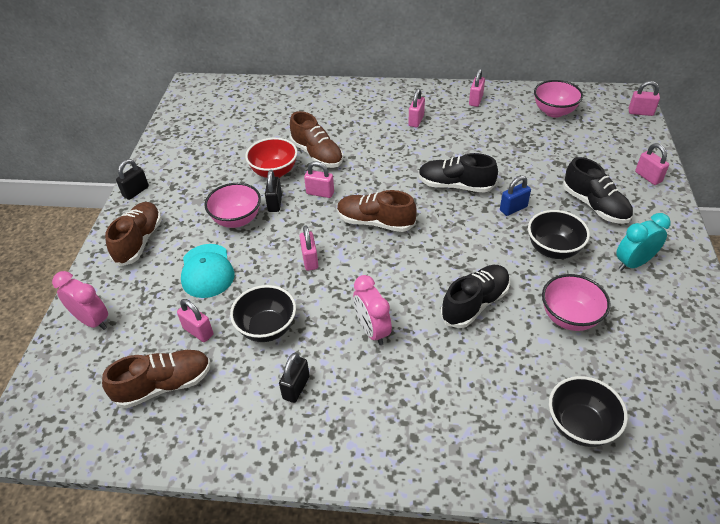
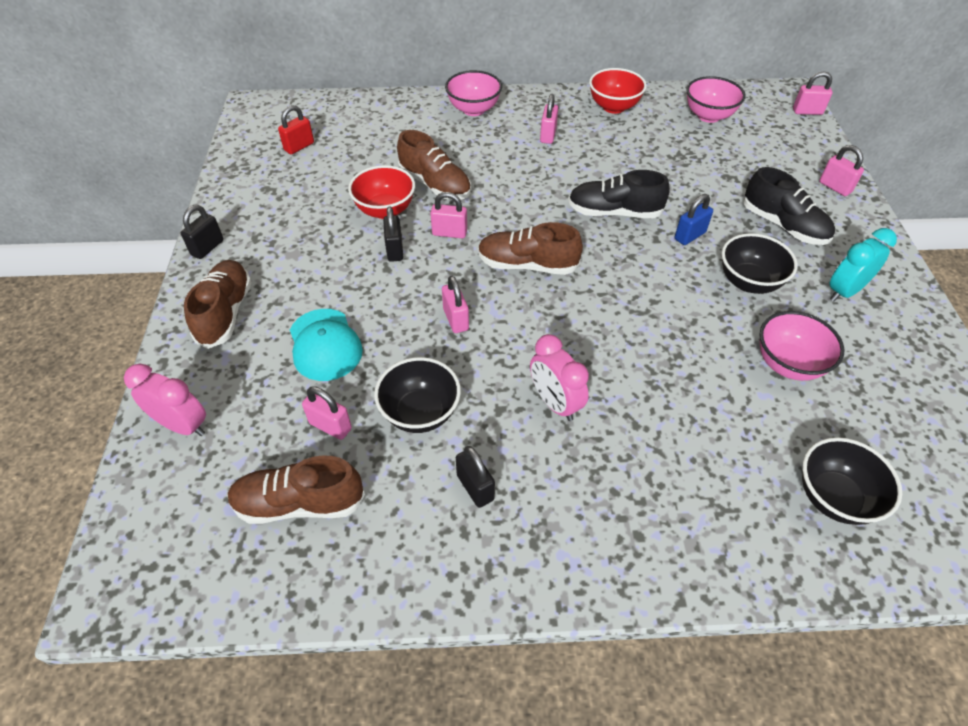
camera: 10 degrees left, 5 degrees up
brown shoe [102,350,211,408] -> brown shoe turned 150 degrees counterclockwise [227,455,365,524]
pink bowl [204,183,261,228] -> pink bowl moved to [445,70,502,116]
black padlock [279,353,310,403] -> black padlock turned 45 degrees counterclockwise [456,446,495,508]
black shoe [440,265,510,328] -> none
pink padlock [469,68,485,107] -> red bowl [589,68,647,114]
none -> red padlock [278,105,314,154]

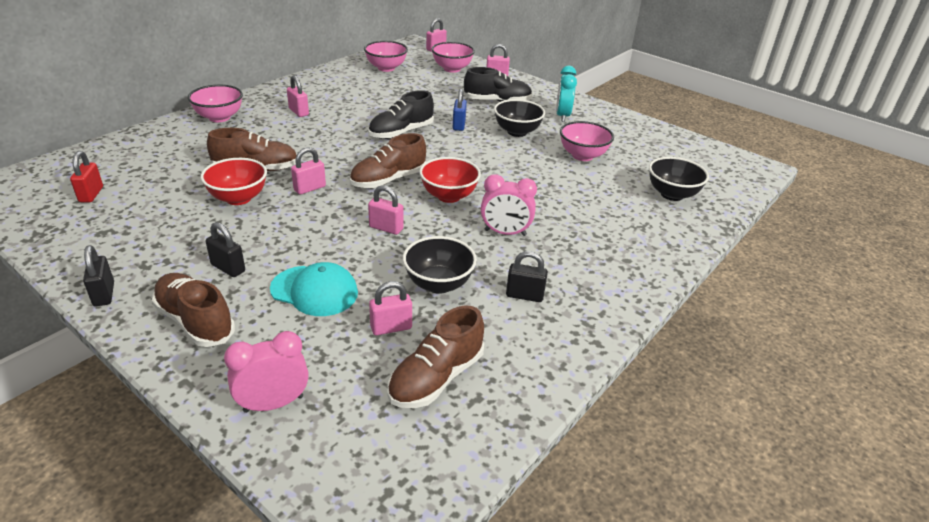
camera: 50 degrees left, 15 degrees down
black padlock [383,207,403,262] -> black padlock moved to [206,222,245,277]
red bowl [589,68,647,114] -> red bowl moved to [419,157,481,203]
none -> pink bowl [431,42,475,73]

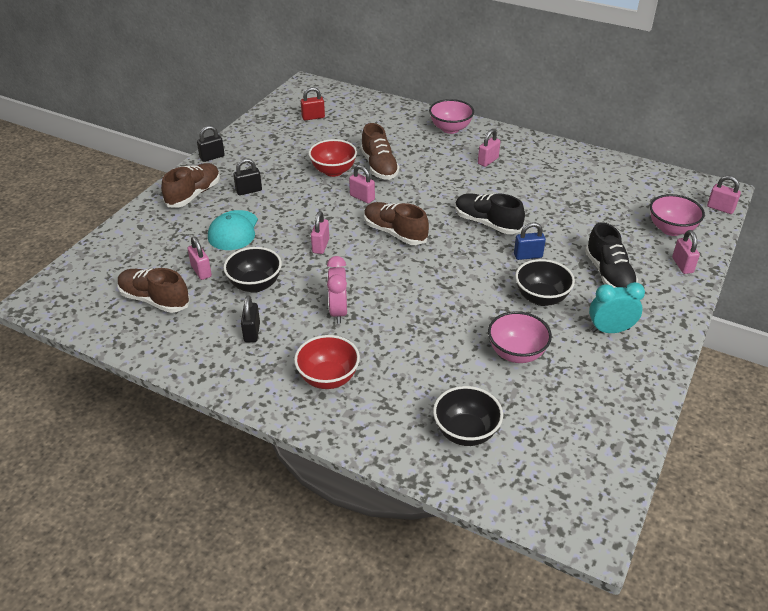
camera: 80 degrees right, 5 degrees up
black padlock [206,222,245,277] -> black padlock turned 45 degrees clockwise [233,158,262,195]
pink clock [224,331,309,413] -> none
pink bowl [364,41,408,72] -> none
red bowl [419,157,481,203] -> red bowl moved to [294,335,360,389]

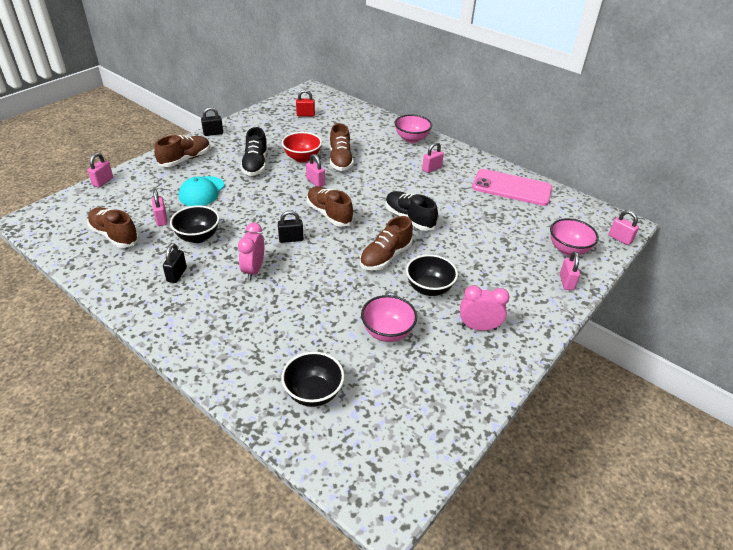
camera: 10 degrees right, 0 degrees up
black padlock [233,158,262,195] -> black padlock moved to [278,210,303,243]
red bowl [294,335,360,389] -> none
pink padlock [311,211,329,254] -> pink padlock moved to [88,153,113,187]
blue padlock [514,222,546,260] -> none
black shoe [585,222,638,288] -> black shoe moved to [241,127,268,176]
turquoise clock [589,282,645,333] -> pink clock [460,285,510,331]
none -> brown shoe [360,216,413,270]
none -> pink phone [472,169,552,206]

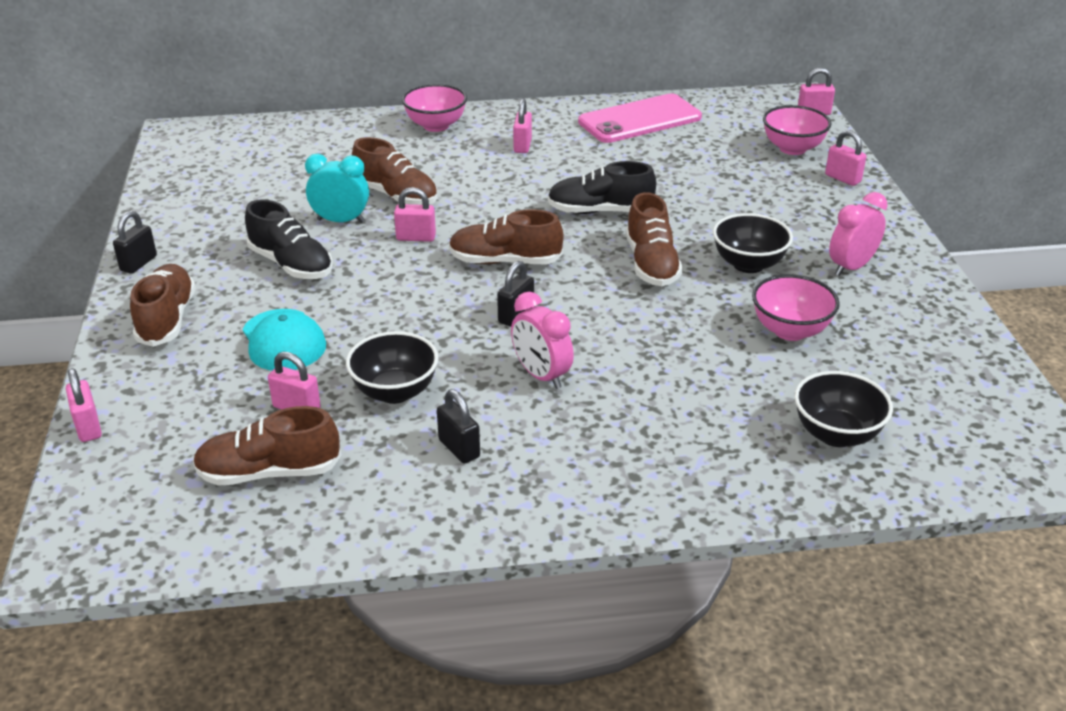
camera: 45 degrees left, 5 degrees down
red bowl [282,132,322,162] -> turquoise clock [305,154,369,223]
red padlock [296,90,315,116] -> none

